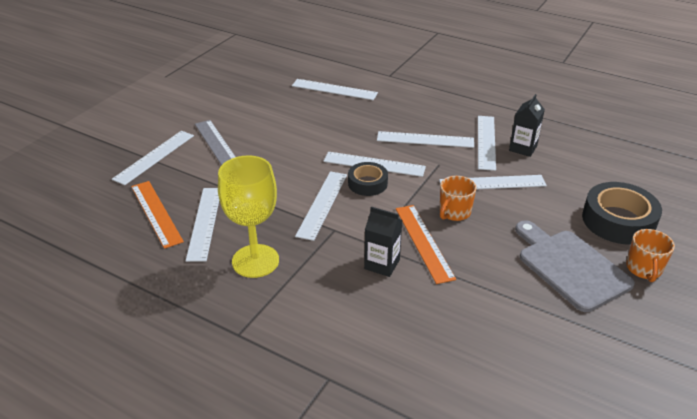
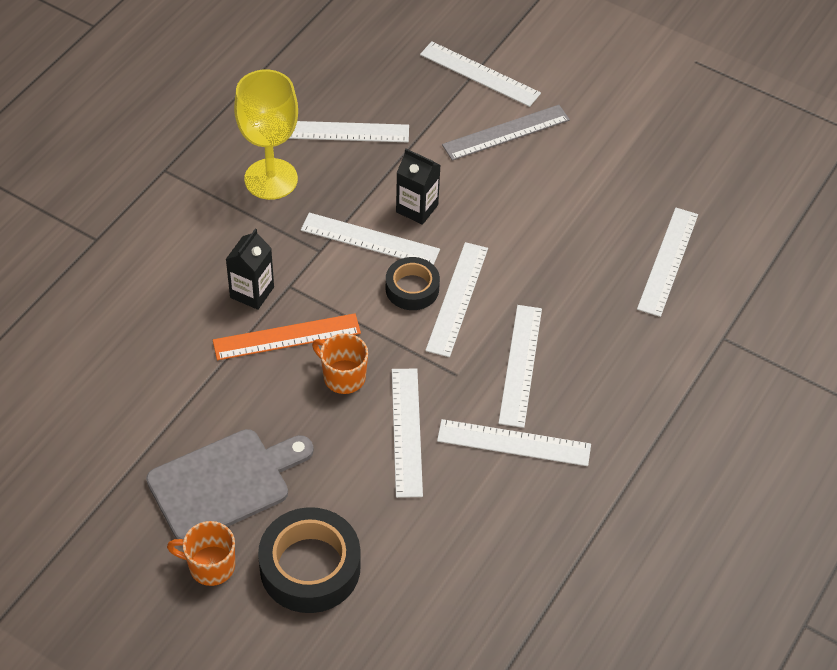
camera: 90 degrees right, 15 degrees up
orange ruler [131,181,184,249] -> none
black carton [509,94,545,157] -> black carton moved to [396,149,440,225]

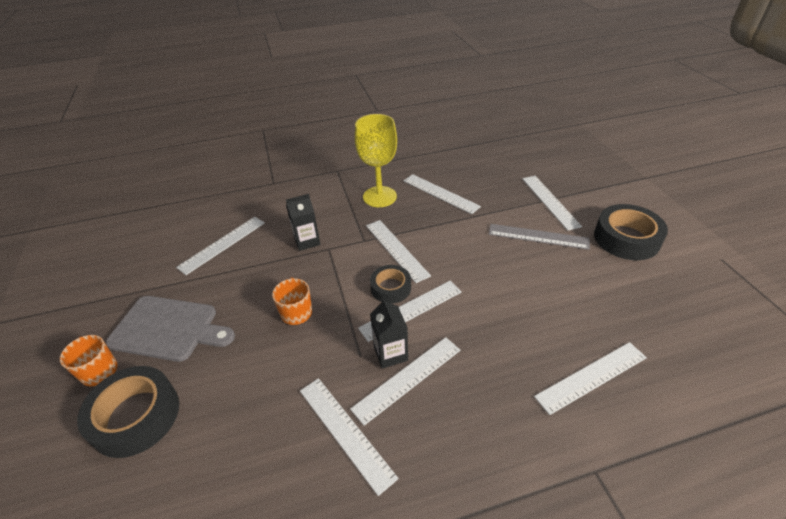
camera: 45 degrees right, 10 degrees down
orange ruler [213,313,361,360] -> none
white ruler [392,368,423,498] -> white ruler moved to [176,217,265,275]
black carton [396,149,440,225] -> black carton moved to [370,298,408,369]
none -> black tape [594,204,668,260]

